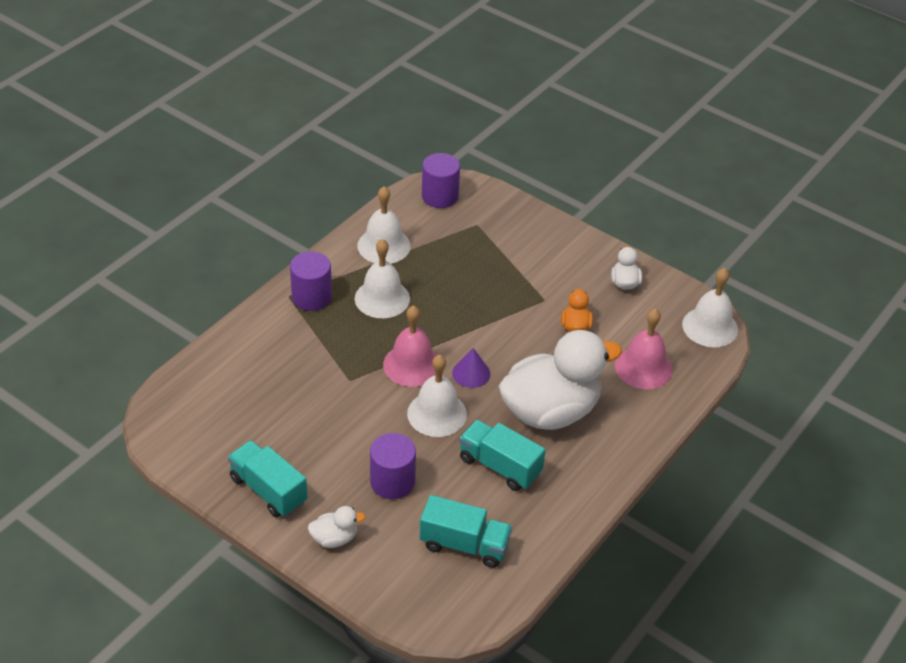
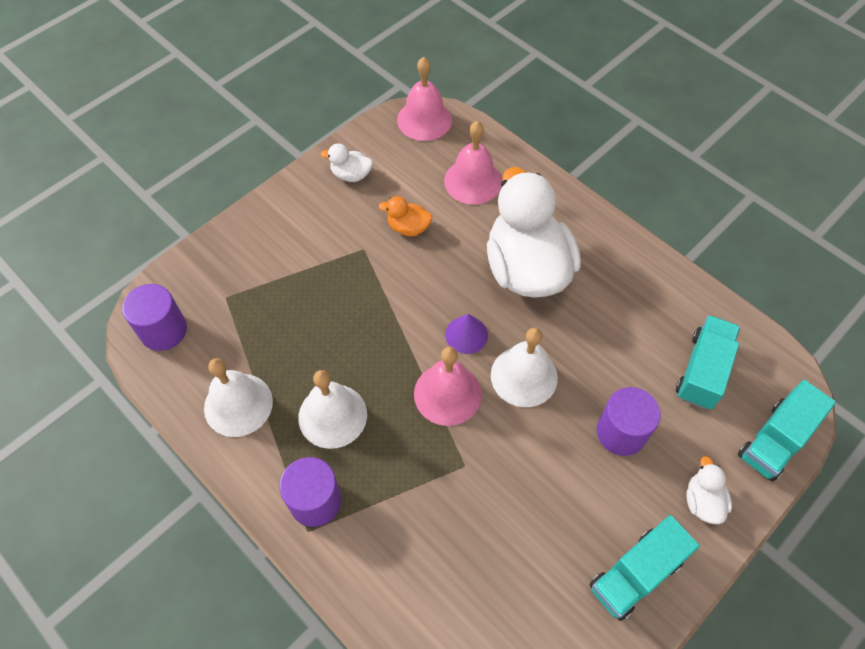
camera: 80 degrees left, 15 degrees up
turquoise truck [459,420,546,491] -> turquoise truck moved to [738,380,836,481]
white bell [682,268,738,348] -> pink bell [397,57,452,141]

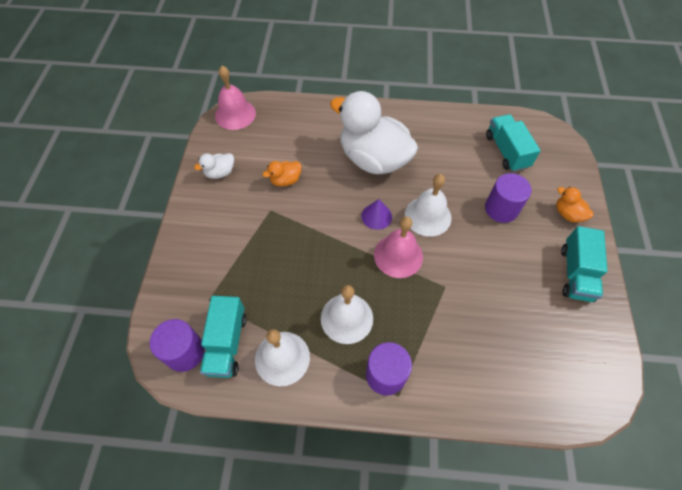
camera: 40 degrees left, 0 degrees up
pink bell [444,121,502,205] -> none
white duck [686,456,732,524] -> orange duck [556,187,594,222]
turquoise truck [738,380,836,481] -> turquoise truck moved to [200,296,247,378]

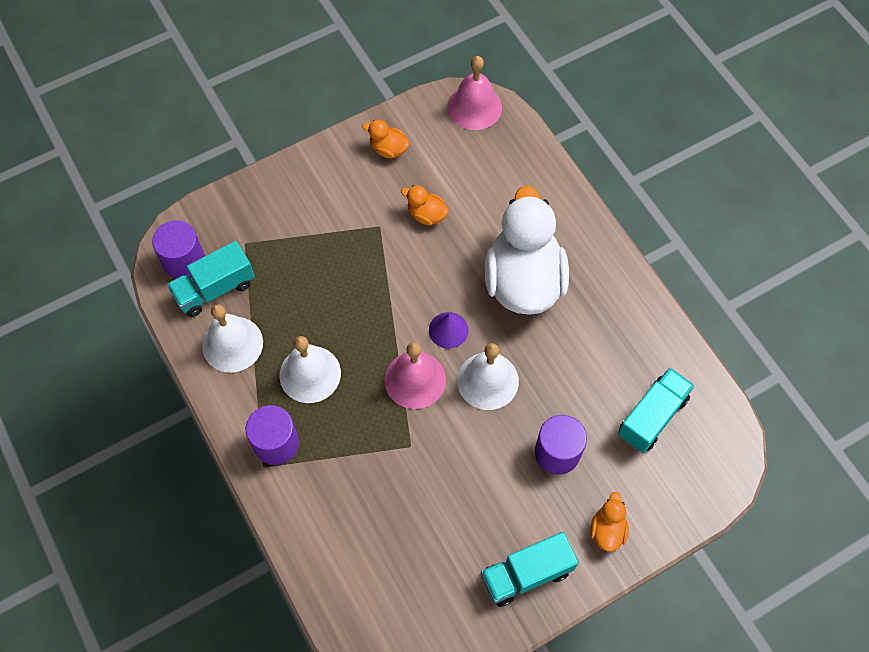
camera: 55 degrees right, 5 degrees up
white duck [194,153,234,179] -> orange duck [362,120,410,159]

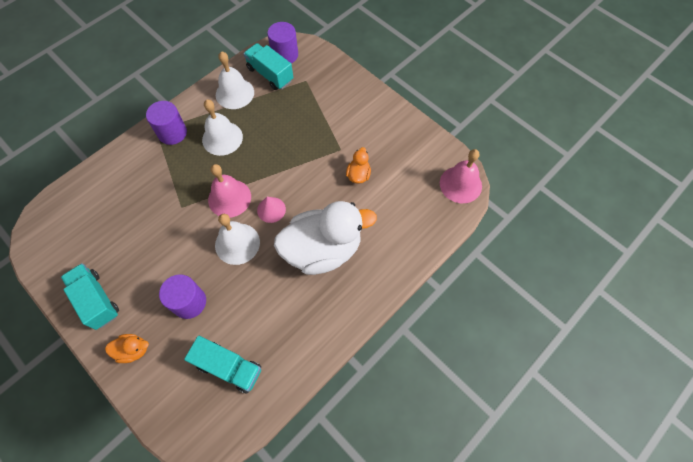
camera: 75 degrees right, 0 degrees up
orange duck [362,120,410,159] -> none
purple cone [429,312,469,349] -> pink cone [257,197,286,223]

